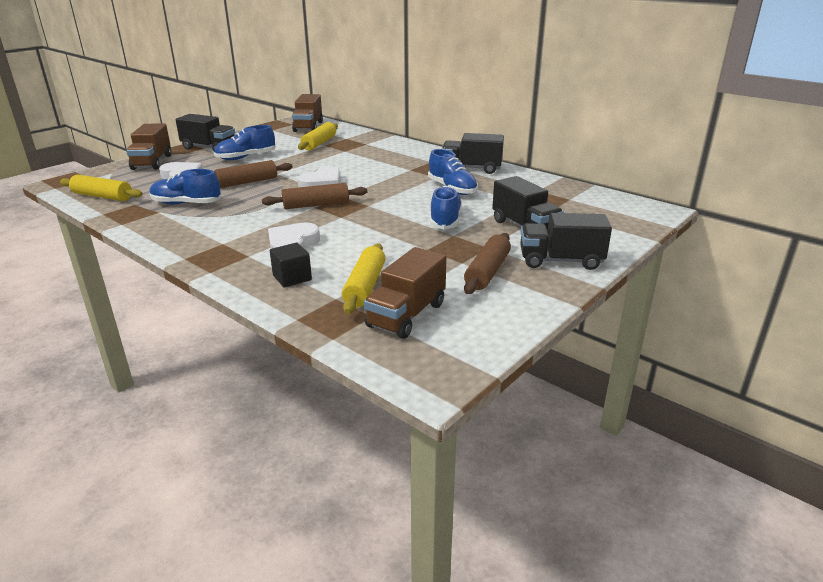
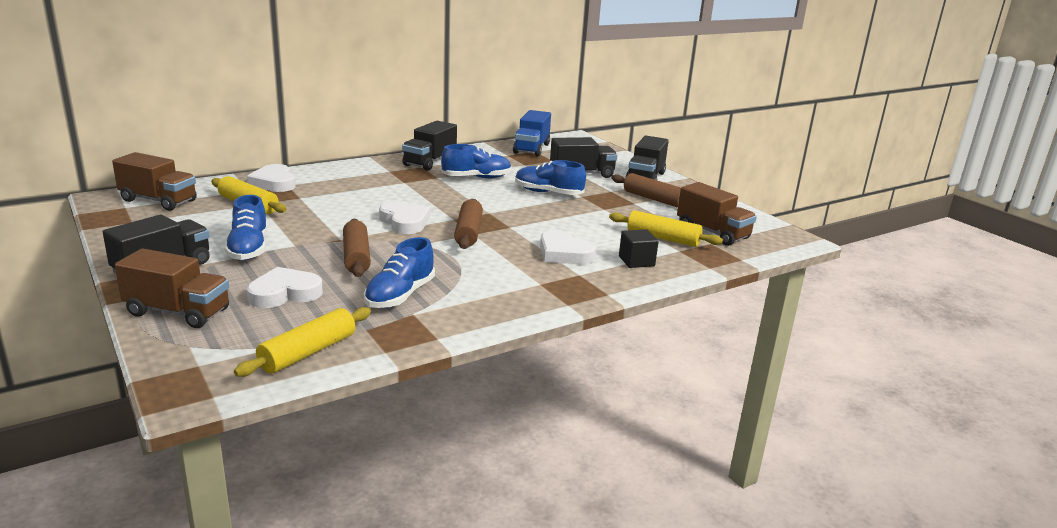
camera: 75 degrees left, 5 degrees down
none -> white heart [247,164,296,192]
none -> blue truck [513,110,551,156]

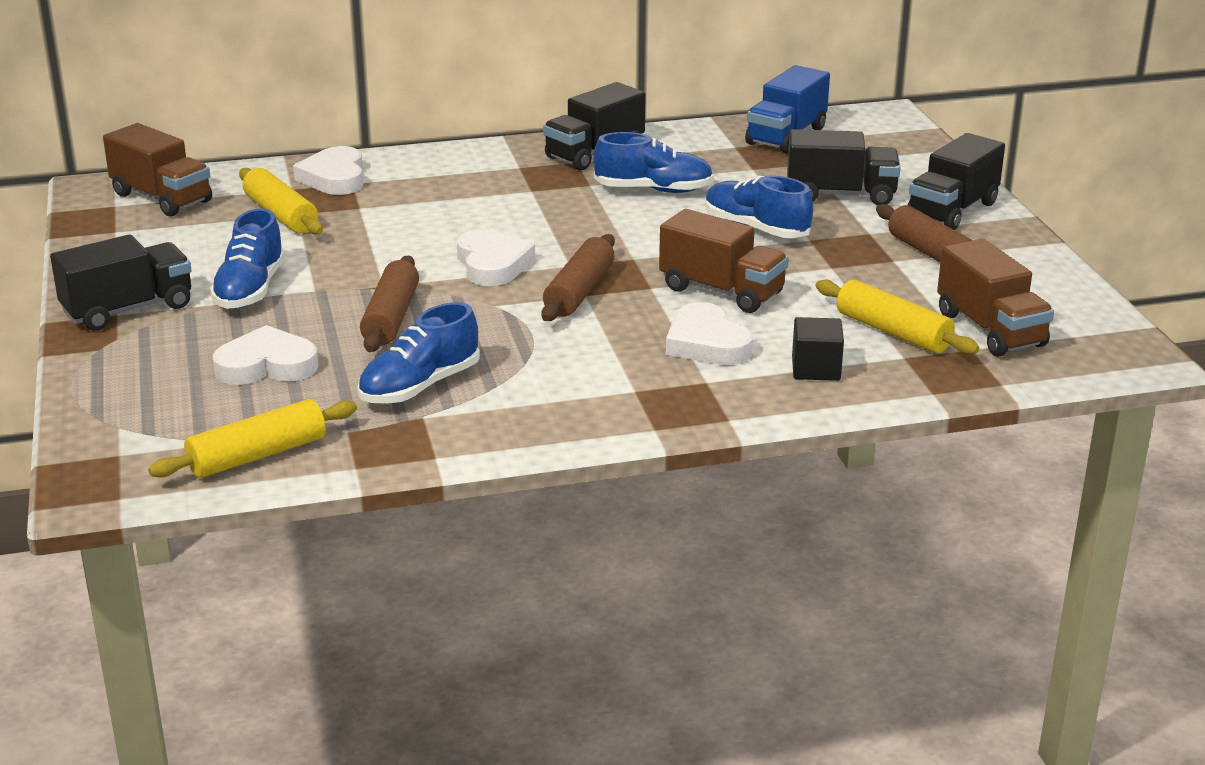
camera: 20 degrees right, 5 degrees up
brown truck [115,249,229,328] -> brown truck moved to [659,209,789,313]

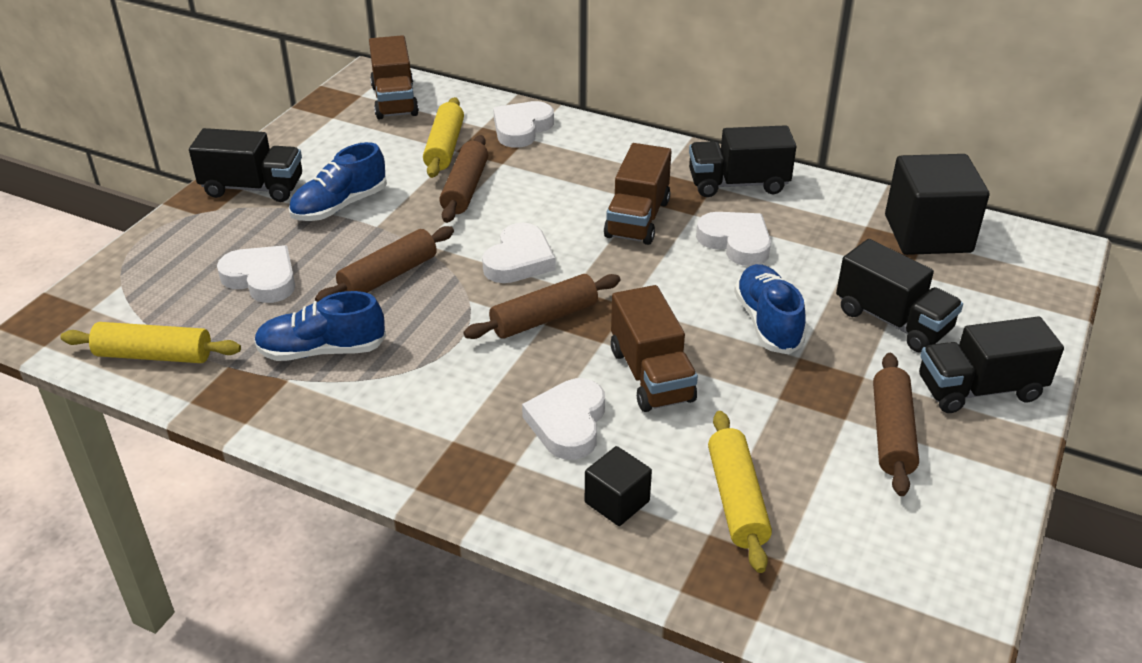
camera: 40 degrees right, 10 degrees up
blue shoe [593,132,713,193] -> white heart [696,212,771,266]
blue truck [745,65,830,153] -> black cube [885,154,989,255]
brown truck [937,239,1054,357] -> brown truck moved to [604,143,671,245]
none -> brown rolling pin [439,135,488,223]

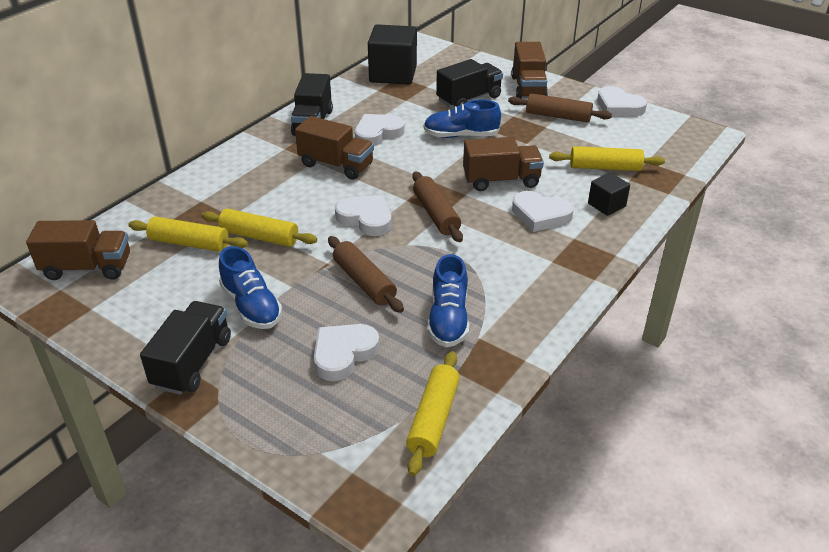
camera: 80 degrees left, 0 degrees up
brown rolling pin [439,135,488,223] -> yellow rolling pin [201,208,317,247]
white heart [493,101,554,148] -> white heart moved to [597,86,647,116]
black truck [919,316,1064,413] -> brown truck [511,42,548,99]

